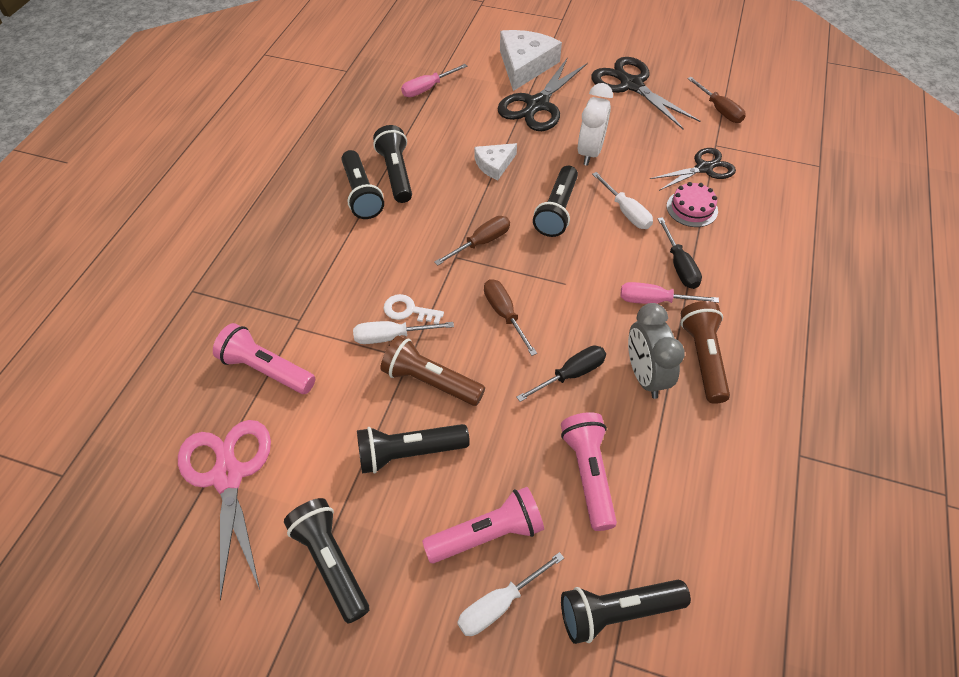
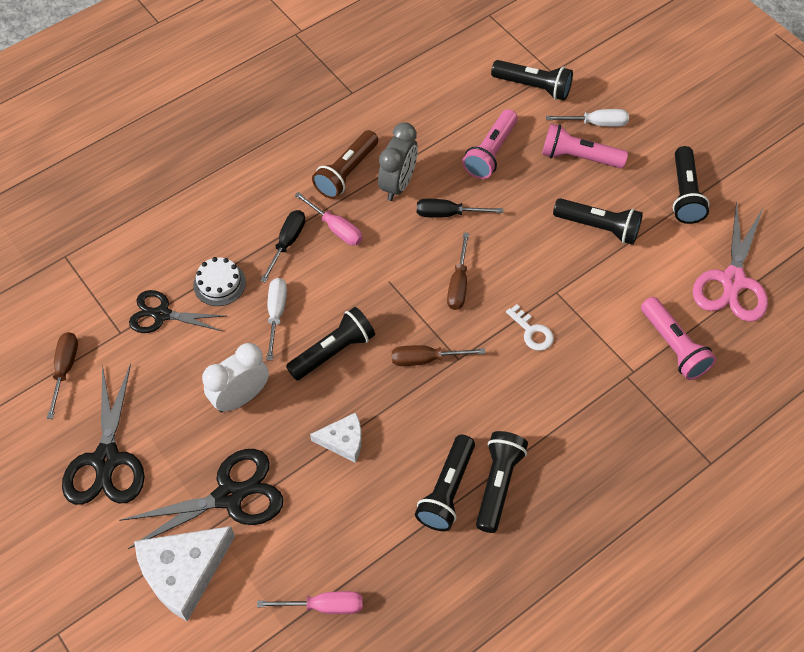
camera: 145 degrees left, 5 degrees up
white screwdriver [353,321,454,344] -> none
brown flashlight [381,336,485,406] -> none
pink cake [667,182,718,227] -> white cake [193,257,246,306]

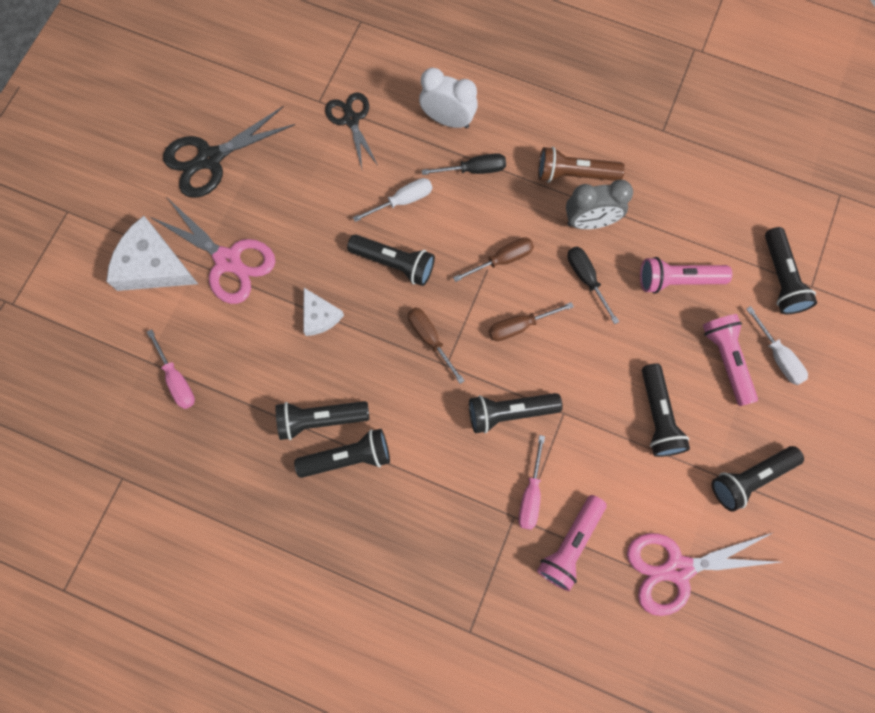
camera: 60 degrees right, 15 degrees up
brown screwdriver [47,332,78,419] -> brown screwdriver moved to [453,237,534,282]
black scissors [119,449,284,549] -> pink scissors [150,199,276,304]
white cake [193,257,246,306] -> none
white clock [202,343,269,413] -> white clock moved to [419,68,478,128]
pink screwdriver [295,192,363,245] -> pink screwdriver moved to [518,435,545,530]
white key [506,304,554,351] -> black flashlight [469,393,563,433]

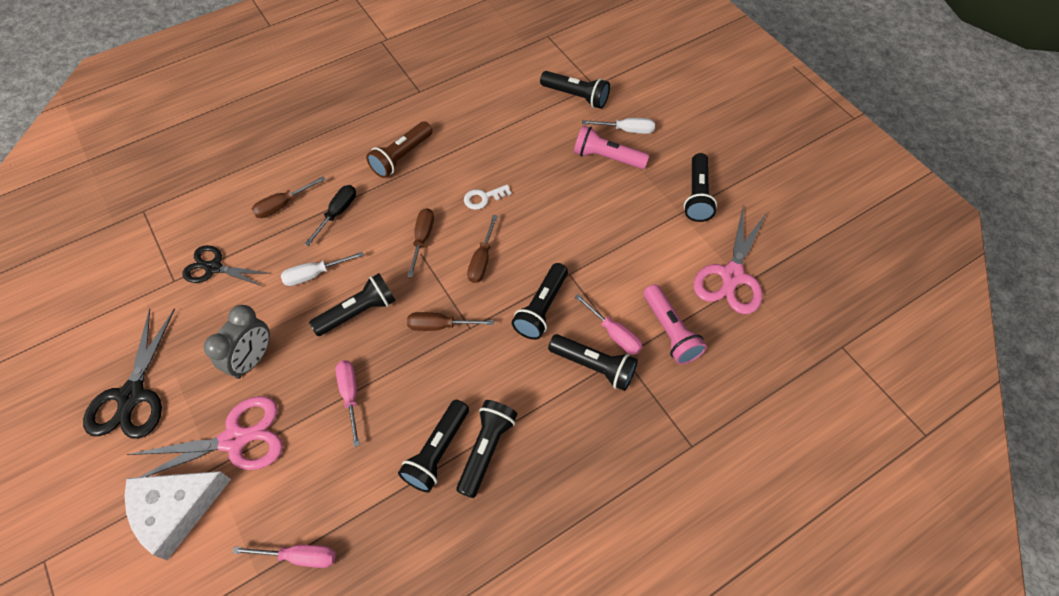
camera: 55 degrees left, 15 degrees down
white cheese [303,288,344,336] -> pink screwdriver [336,360,360,447]
white screwdriver [353,178,432,222] -> white screwdriver turned 120 degrees counterclockwise [281,252,364,286]
white clock [419,68,478,128] -> brown screwdriver [252,176,326,218]
grey clock [566,180,633,229] -> grey clock moved to [204,305,270,379]
black screwdriver [567,247,619,324] -> white key [464,185,511,210]
pink flashlight [640,257,732,294] -> none
black flashlight [642,363,690,457] -> black flashlight moved to [548,334,638,391]

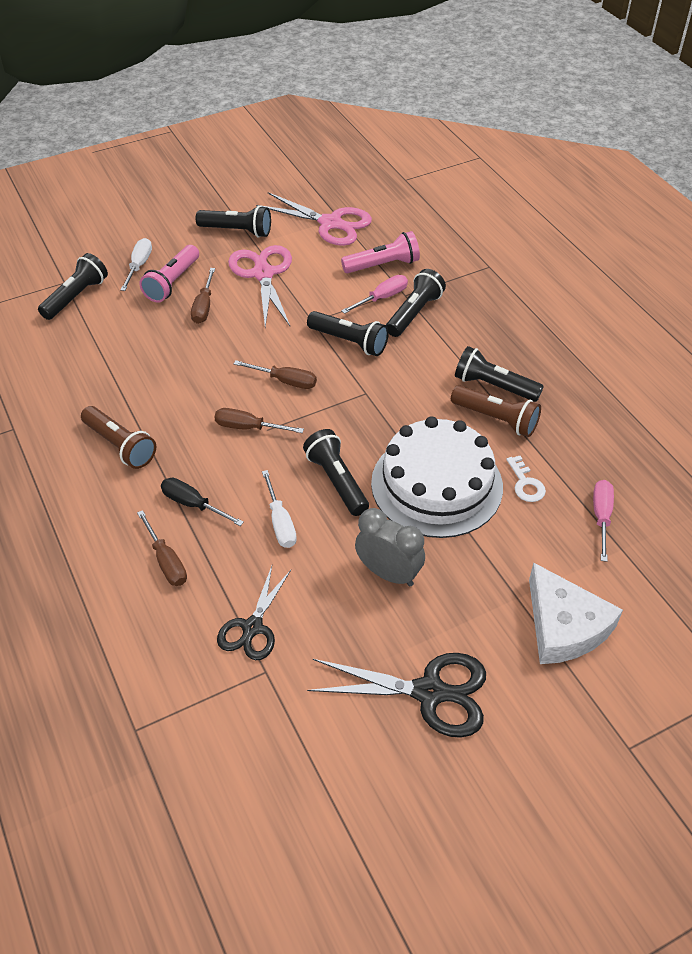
camera: 85 degrees left, 10 degrees down
pink scissors [127,396,283,477] -> pink scissors moved to [228,245,292,327]
pink screwdriver [336,360,360,447] -> white cake [371,416,503,538]
black flashlight [398,400,469,493] -> brown flashlight [451,385,541,437]
brown screwdriver [407,312,494,331] -> brown screwdriver moved to [191,268,215,324]
white key [464,185,511,210] -> white key moved to [506,456,546,502]

